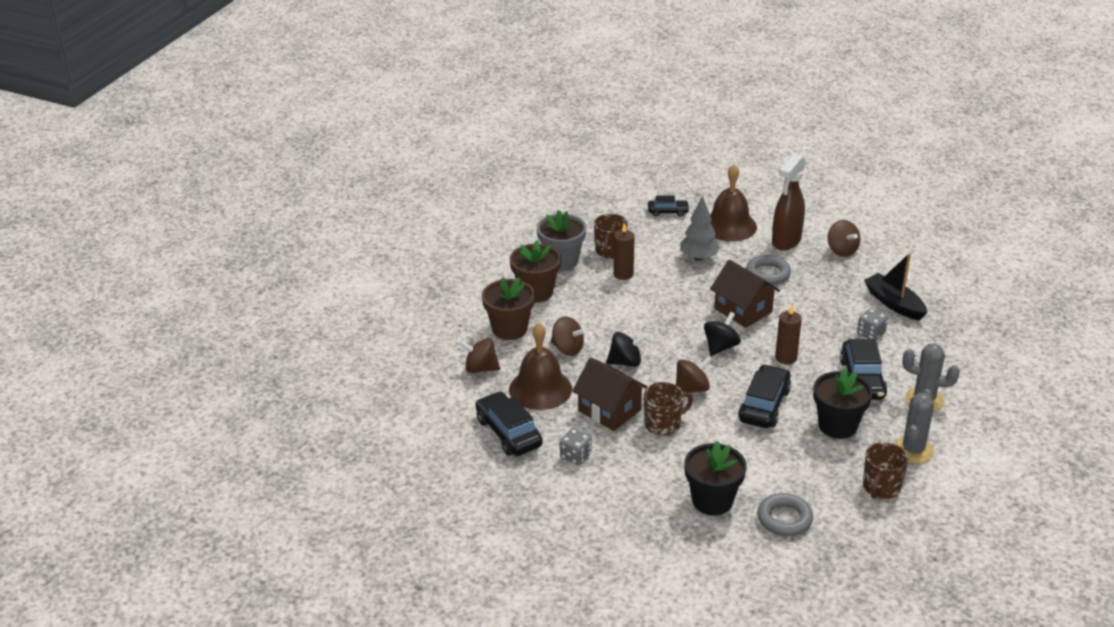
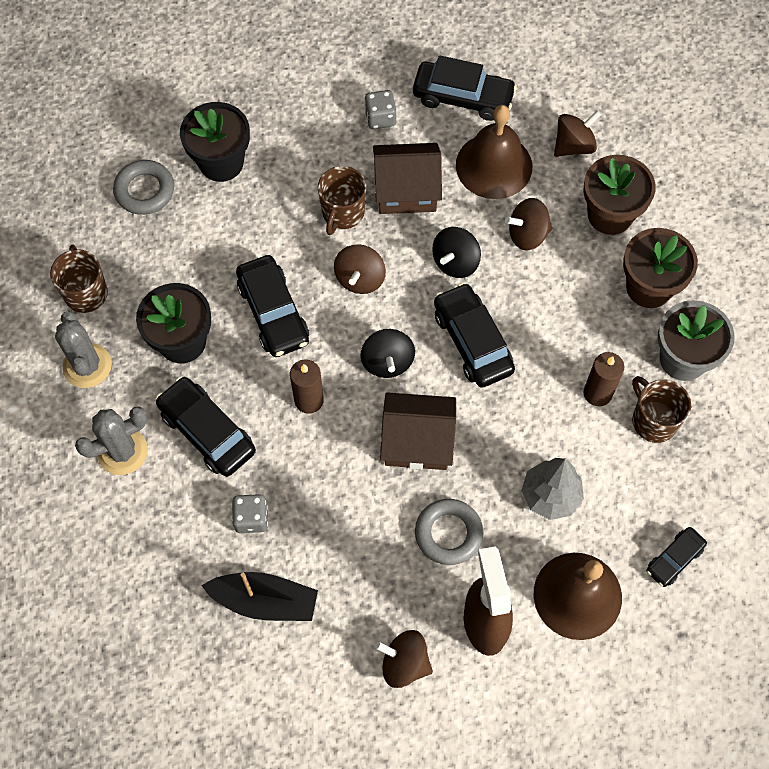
camera: 135 degrees right, 30 degrees up
none -> black car [434,283,515,388]

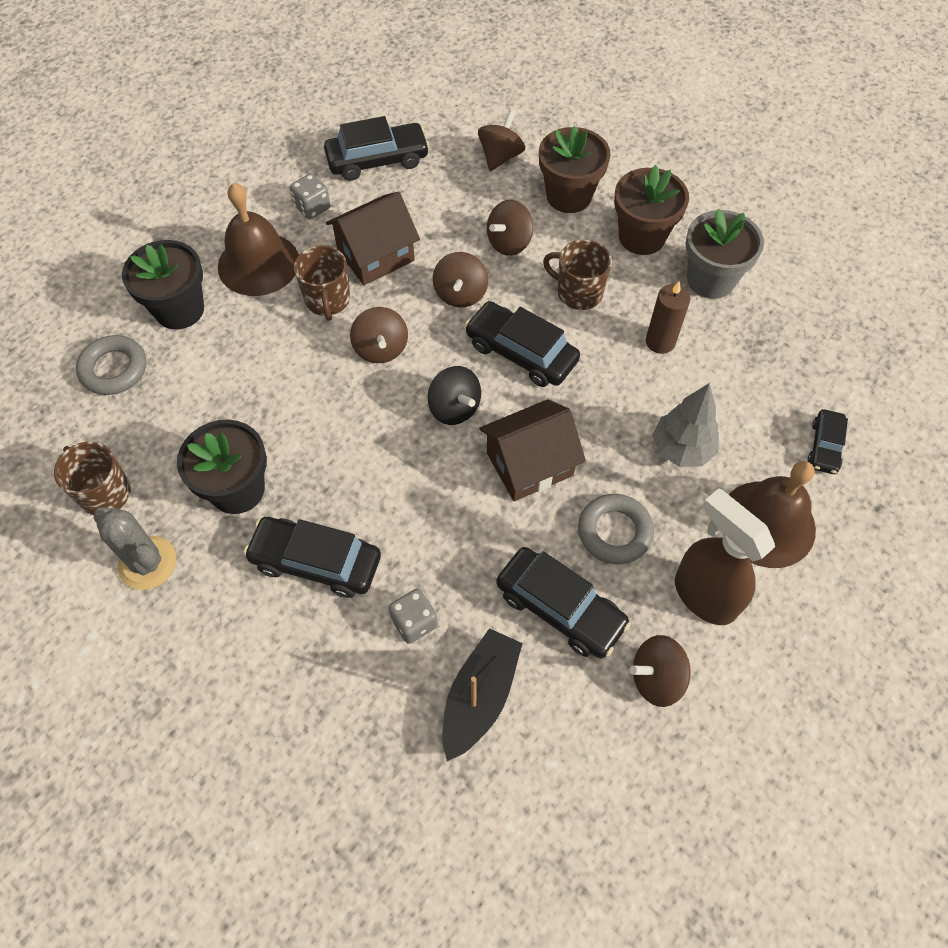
camera: 30 degrees left, 5 degrees down
grey cactus [75,407,148,475] -> none
black boat [201,572,318,621] -> black boat turned 45 degrees counterclockwise [442,628,522,761]
black car [236,255,309,357] -> black car moved to [496,547,631,658]
brown candle [290,360,324,414] -> none
black spinning top [432,227,481,278] -> brown spinning top [433,252,488,307]
brown bell [456,105,533,199] -> brown bell moved to [218,183,299,296]
brown mug [632,376,691,443] -> brown mug moved to [543,240,612,310]

